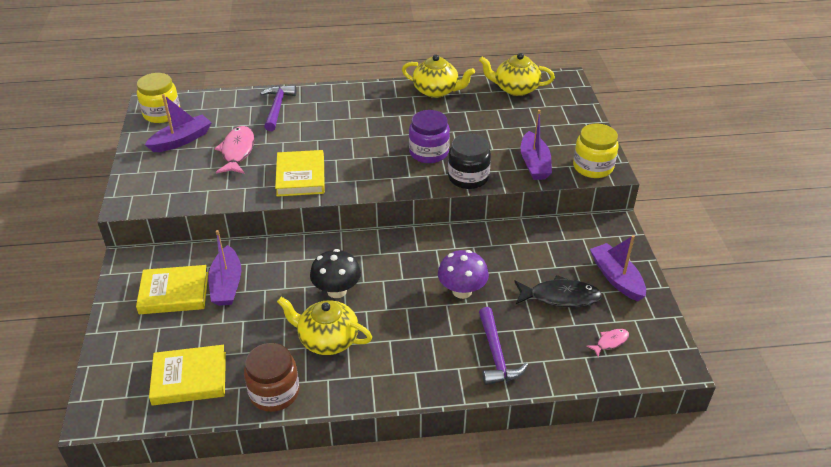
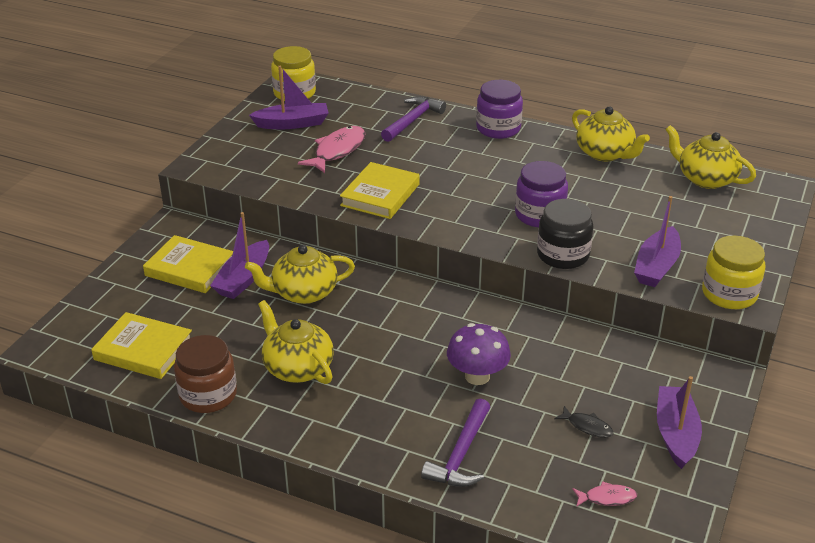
camera: 30 degrees right, 5 degrees down
black mushroom [310,249,361,298] -> none
black fish [514,275,602,307] -> black fish [554,406,614,438], size x0.52
none -> yellow teapot [245,245,355,304]
none -> purple jar [476,80,523,139]

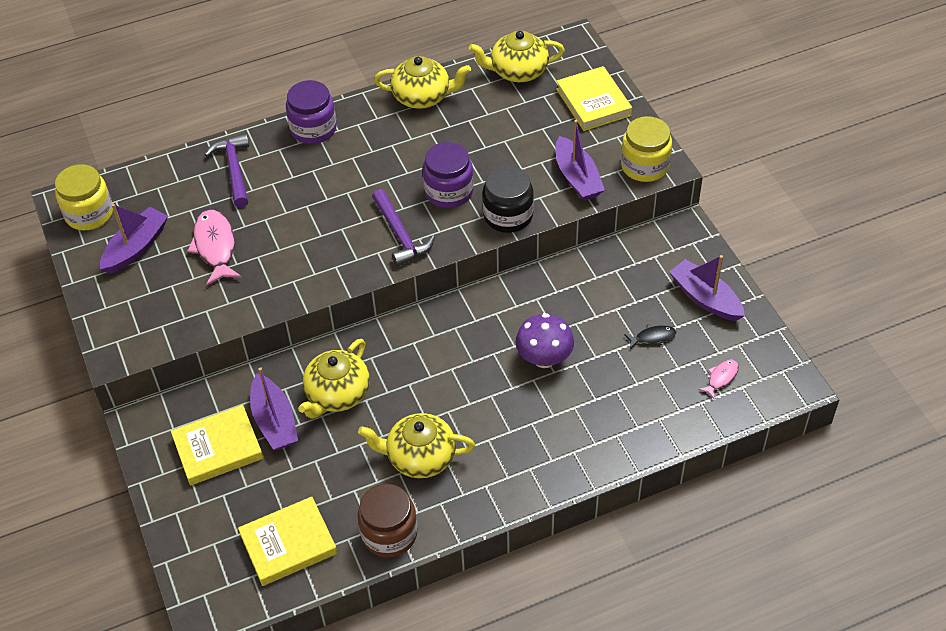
camera: 45 degrees left, 15 degrees up
yellow book [340,162,420,219] -> yellow book moved to [556,66,632,131]
purple hammer [421,398,490,487] -> purple hammer moved to [372,189,435,267]

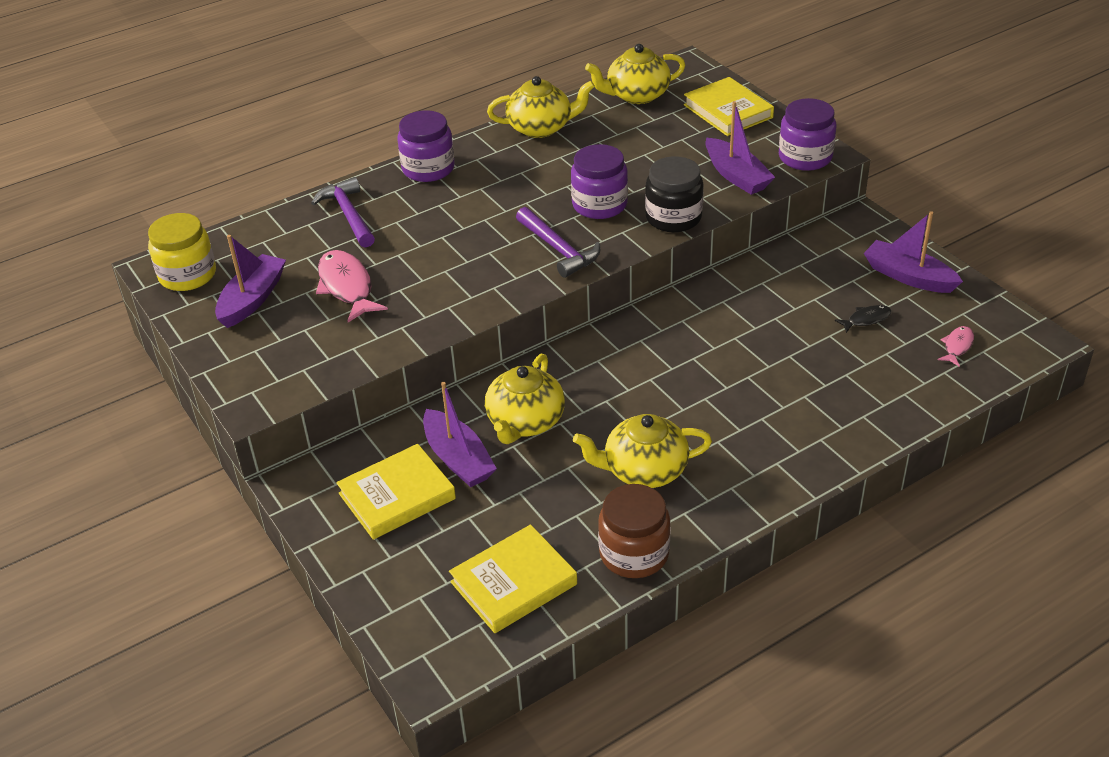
camera: 10 degrees left, 10 degrees down
purple mushroom [516,313,574,368] -> none
yellow jar [621,116,672,182] -> purple jar [779,98,836,171]

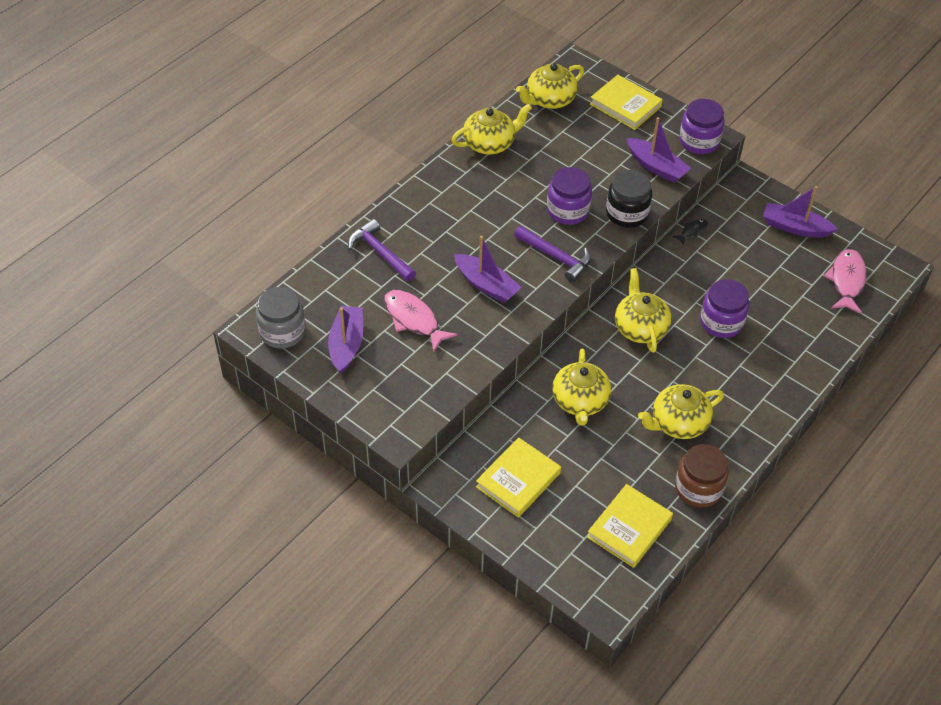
camera: 20 degrees left, 10 degrees up
yellow jar [148,213,216,291] -> grey jar [256,287,306,349]
purple jar [398,110,455,182] -> purple jar moved to [700,279,749,338]
purple boat [423,382,497,487] -> purple boat moved to [454,236,522,303]
black fish [835,305,891,333] -> black fish moved to [672,219,708,245]
pink fish [938,326,974,367] -> pink fish [824,249,867,314], size x1.91
none -> yellow teapot [615,268,672,353]

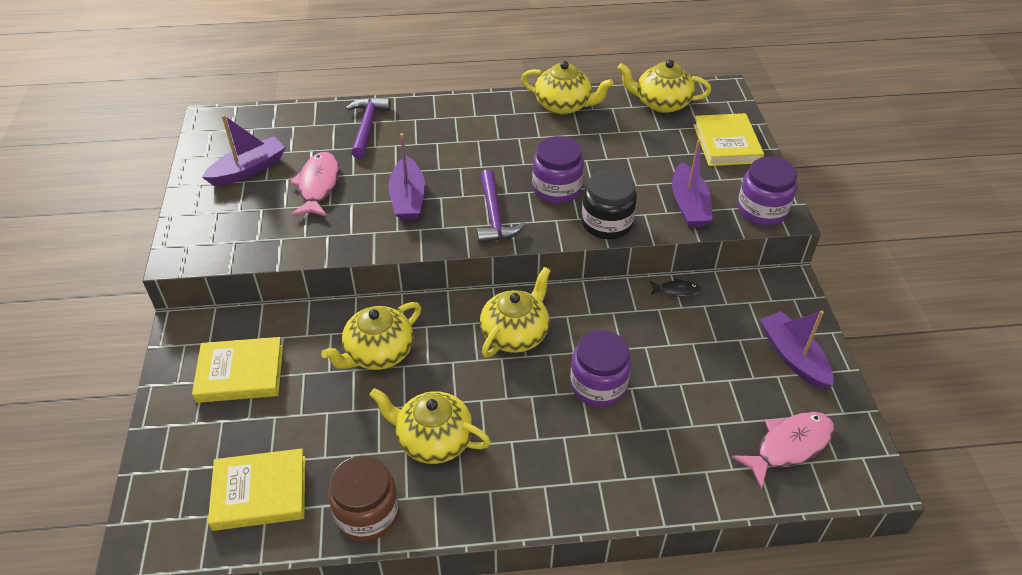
camera: 45 degrees right, 5 degrees down
grey jar [256,287,306,349] -> none

